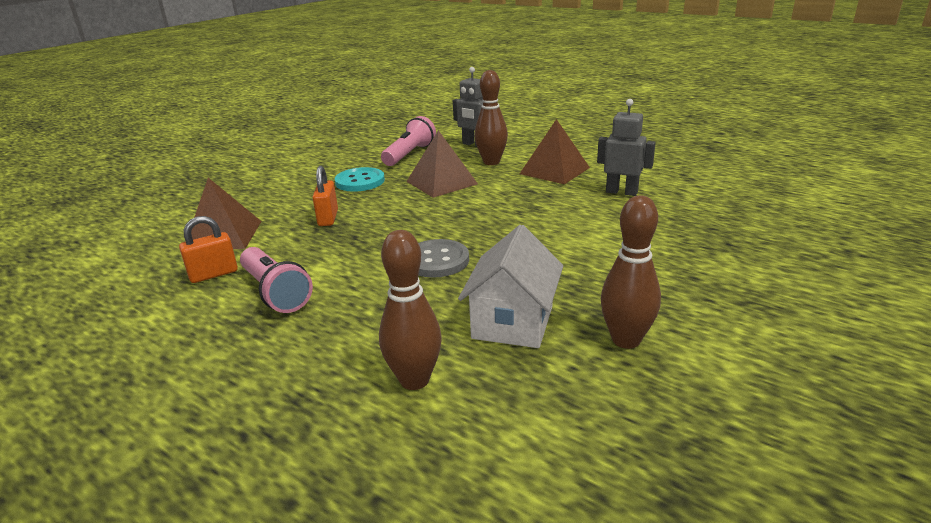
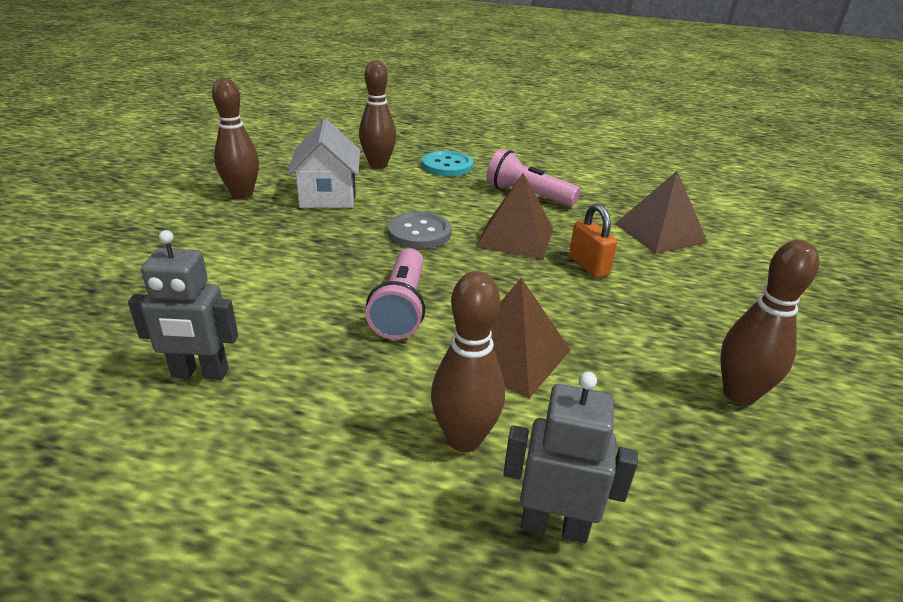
camera: 155 degrees right, 5 degrees up
orange padlock [179,216,238,283] -> none
turquoise button [335,167,385,192] -> turquoise button moved to [422,151,473,176]
pink flashlight [381,116,436,166] -> pink flashlight moved to [365,248,425,340]
brown pyramid [520,119,590,185] -> brown pyramid moved to [476,173,553,259]
none -> brown bowling pin [720,240,819,405]

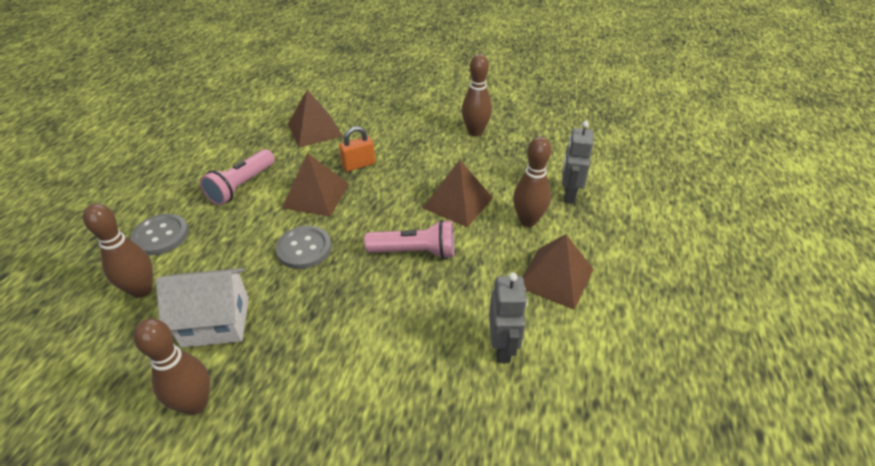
camera: 90 degrees left, 10 degrees up
turquoise button [422,151,473,176] -> grey button [130,214,189,255]
none -> brown pyramid [522,234,593,310]

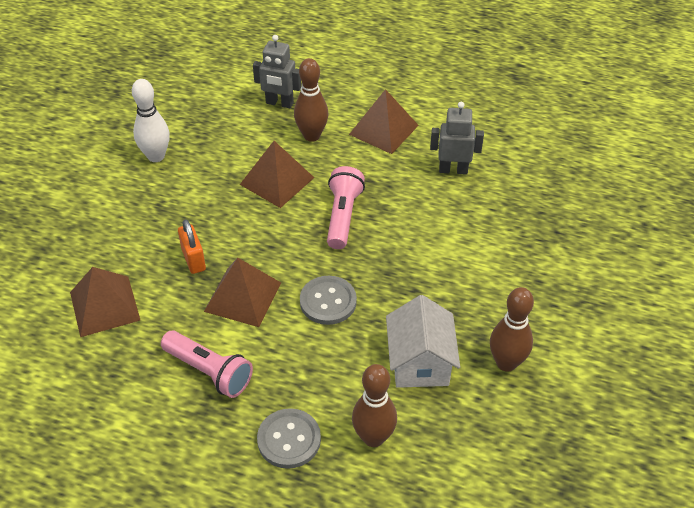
camera: 85 degrees left, 5 degrees up
brown bowling pin [462,54,492,136] -> white bowling pin [132,79,170,162]

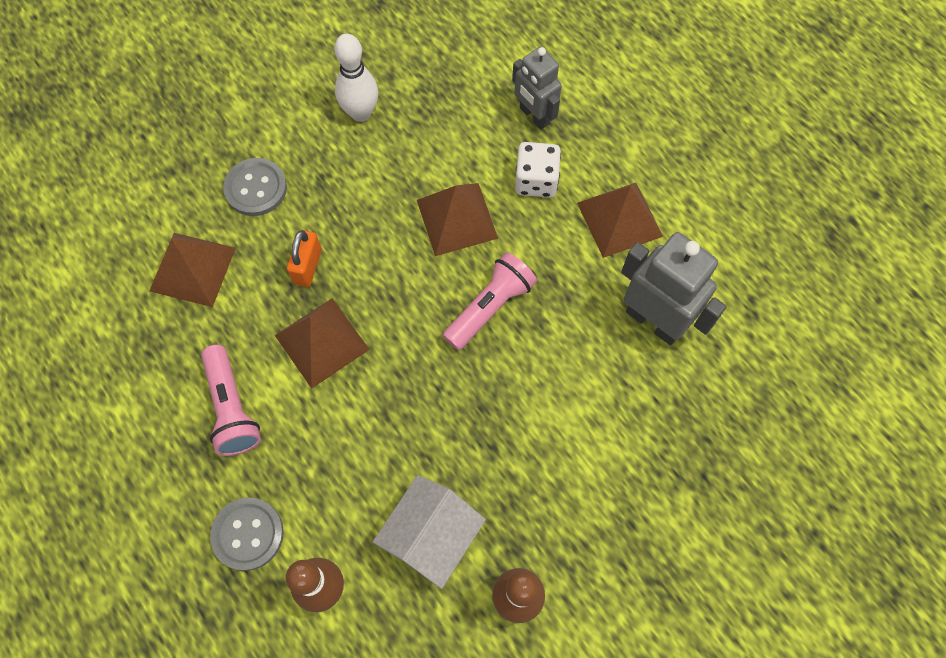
camera: 35 degrees right, 20 degrees up
brown bowling pin [294,58,328,142] -> white dice [515,142,561,198]
grey button [300,276,357,325] -> grey button moved to [223,158,287,216]
grey robot [430,102,484,175] -> grey robot [621,232,726,345], size x1.53

